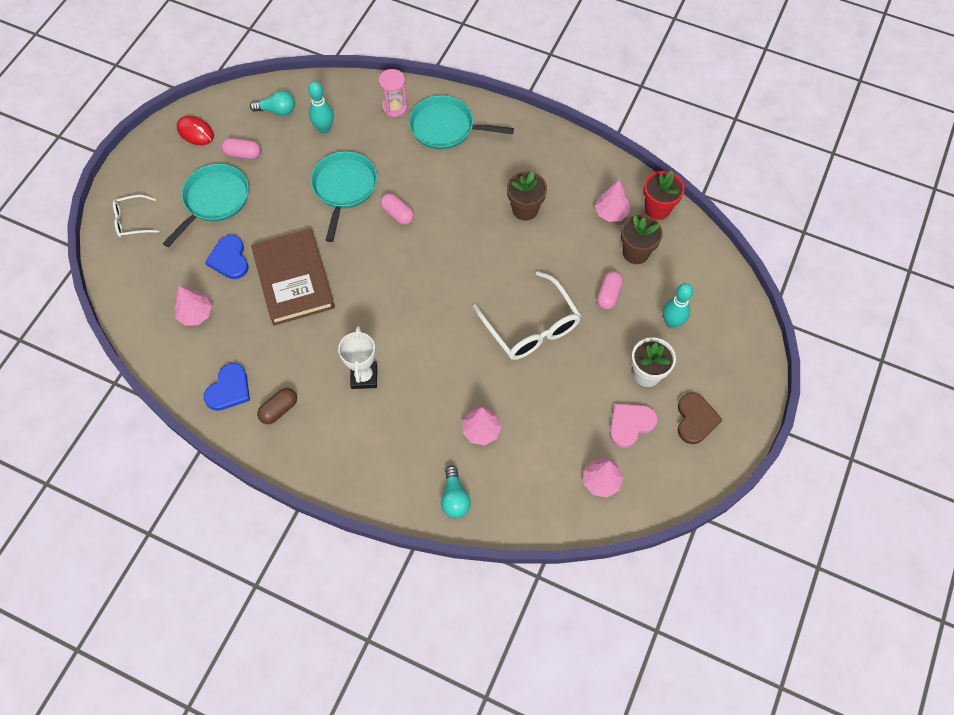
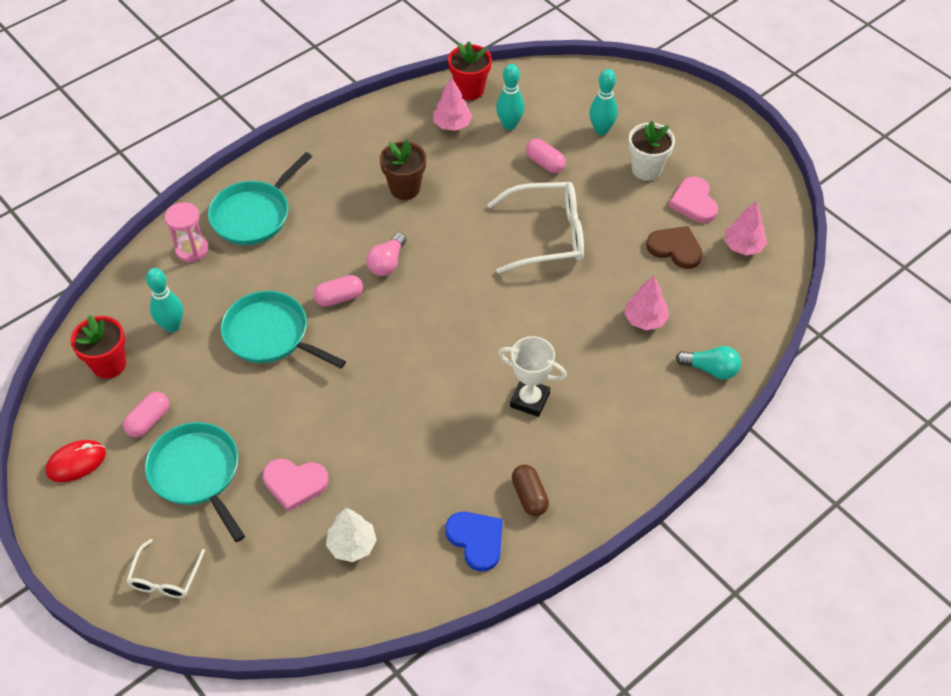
camera: 65 degrees left, 10 degrees down
pink tree [175,285,212,326] -> white tree [326,508,377,562]
blue heart [205,235,248,279] -> pink heart [263,459,329,512]
turquoise light bulb [250,91,295,116] -> red flower pot [71,315,126,379]
brown book [251,229,335,326] -> none
brown flower pot [621,215,663,264] -> turquoise bowling pin [496,64,524,130]
brown heart [678,393,723,444] -> brown heart moved to [646,226,703,269]
none -> pink light bulb [366,233,407,276]

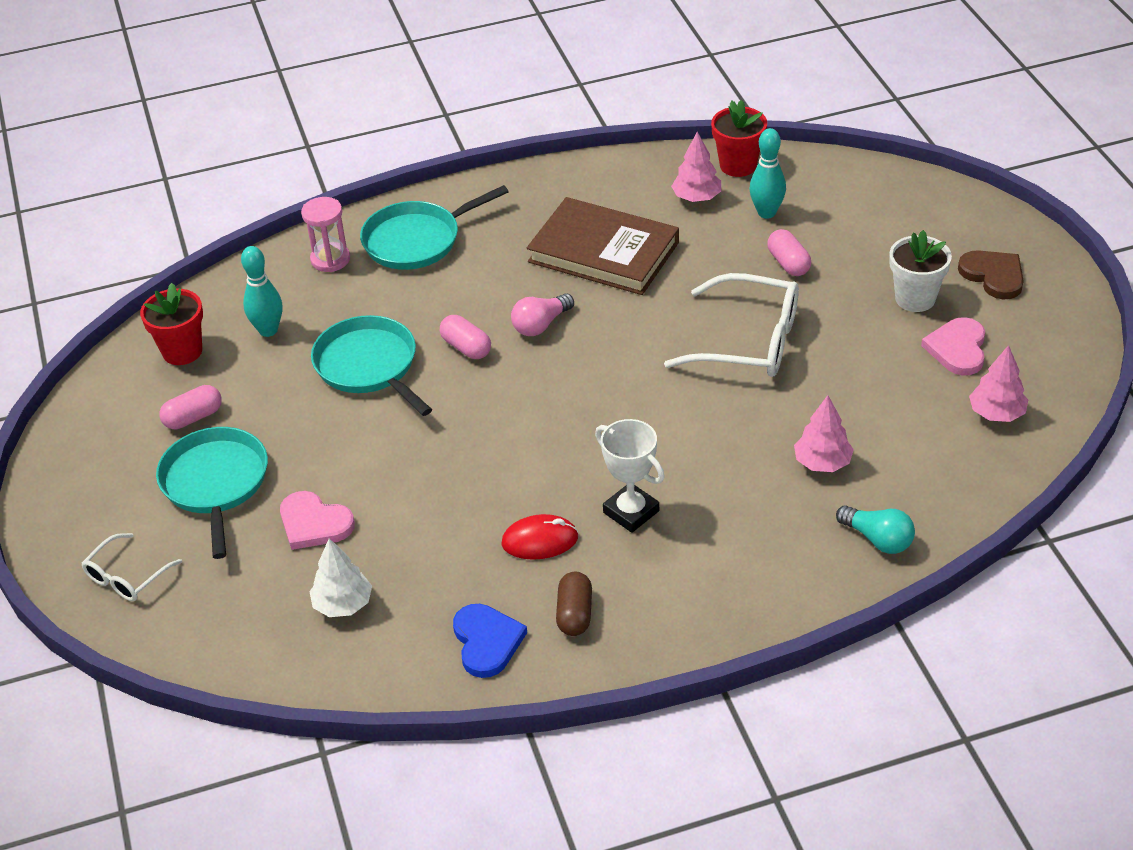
camera: 25 degrees right, 10 degrees down
red mouse [45,440,106,482] -> red mouse moved to [501,514,578,560]
pink capsule [314,275,363,307] -> pink capsule turned 45 degrees clockwise [440,315,491,359]
brown flower pot [380,140,426,200] -> brown book [527,197,679,295]
turquoise bowling pin [589,69,618,135] -> none
brown heart [646,226,703,269] -> brown heart moved to [958,250,1024,299]

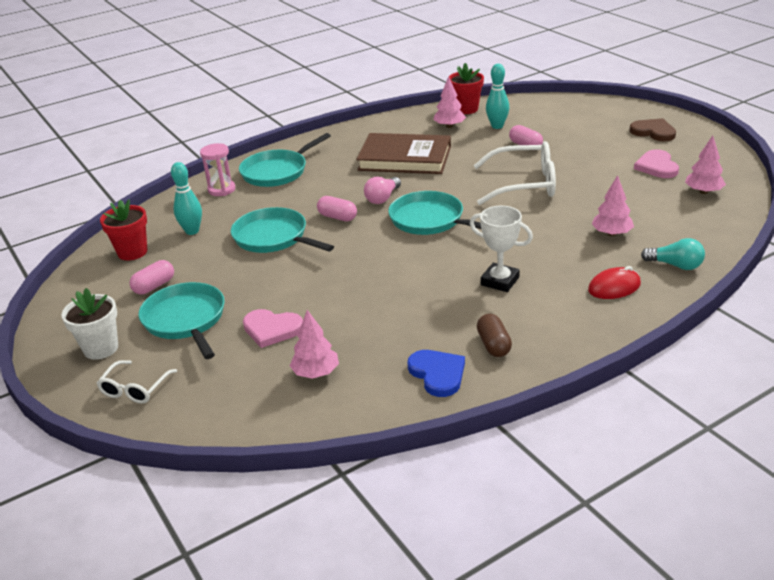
camera: 15 degrees left, 10 degrees down
white tree [309,538,372,617] -> pink tree [290,310,339,379]
red mouse [501,514,578,560] -> red mouse moved to [588,266,641,299]
white flower pot [889,230,952,312] -> white flower pot moved to [61,288,118,360]
none -> turquoise pan [388,191,481,235]

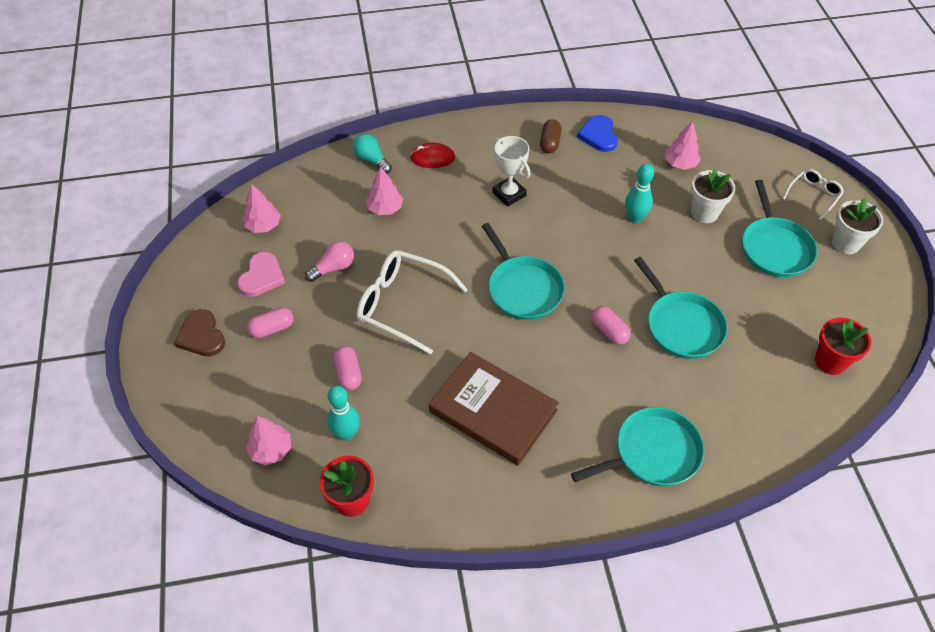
camera: 160 degrees left, 20 degrees up
pink capsule [129,260,174,294] -> pink capsule moved to [247,307,294,338]
turquoise bowling pin [171,162,202,235] -> turquoise bowling pin moved to [625,163,654,223]
pink hourglass [200,143,235,196] -> none
pink heart [243,309,303,348] -> white flower pot [691,169,735,223]
pink light bulb [364,177,401,204] -> pink light bulb moved to [305,241,354,282]
pink tree [433,76,466,128] -> pink tree moved to [246,416,291,465]

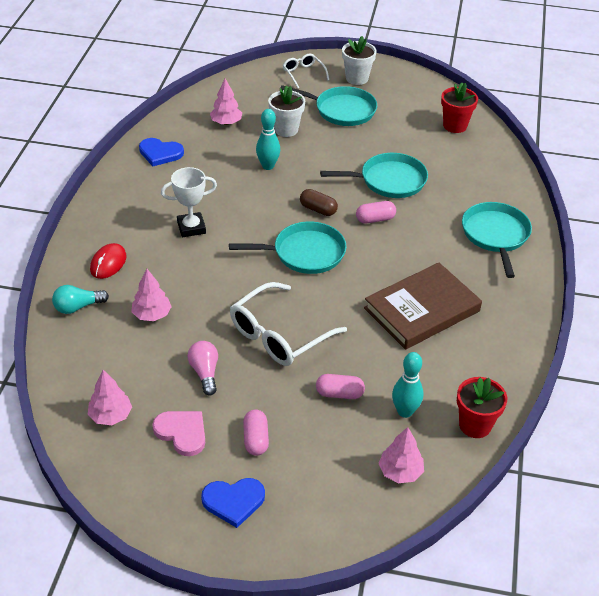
camera: 70 degrees left, 10 degrees down
brown heart [174,309,225,356] -> blue heart [201,478,265,528]
brown capsule [540,119,561,153] -> brown capsule moved to [300,189,338,216]

